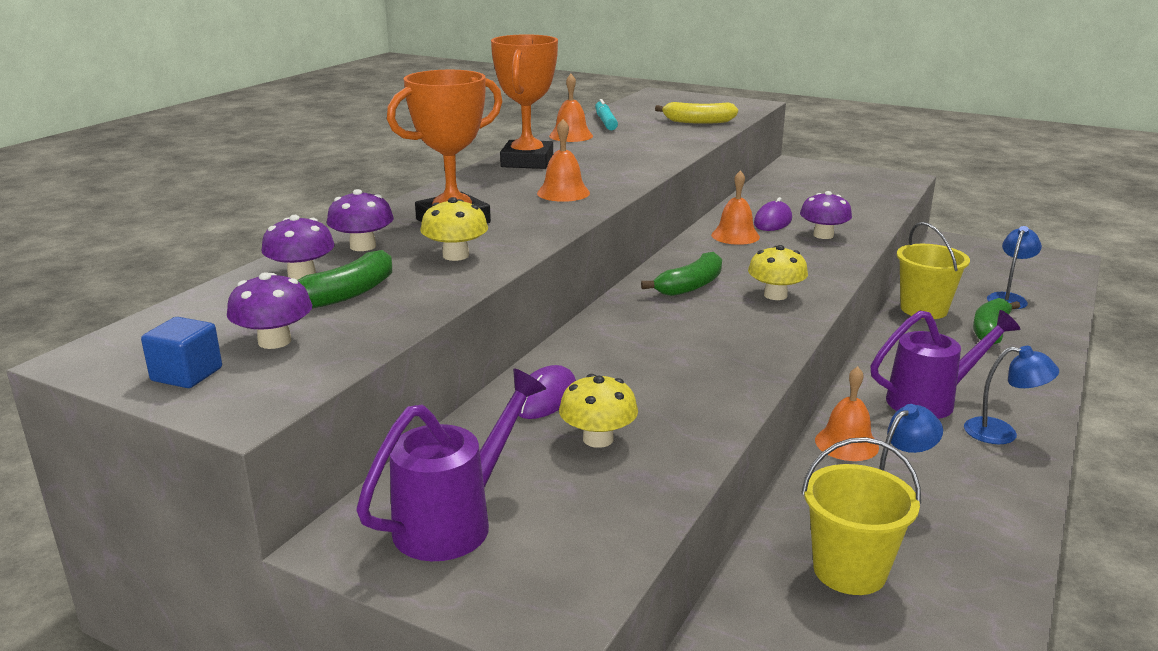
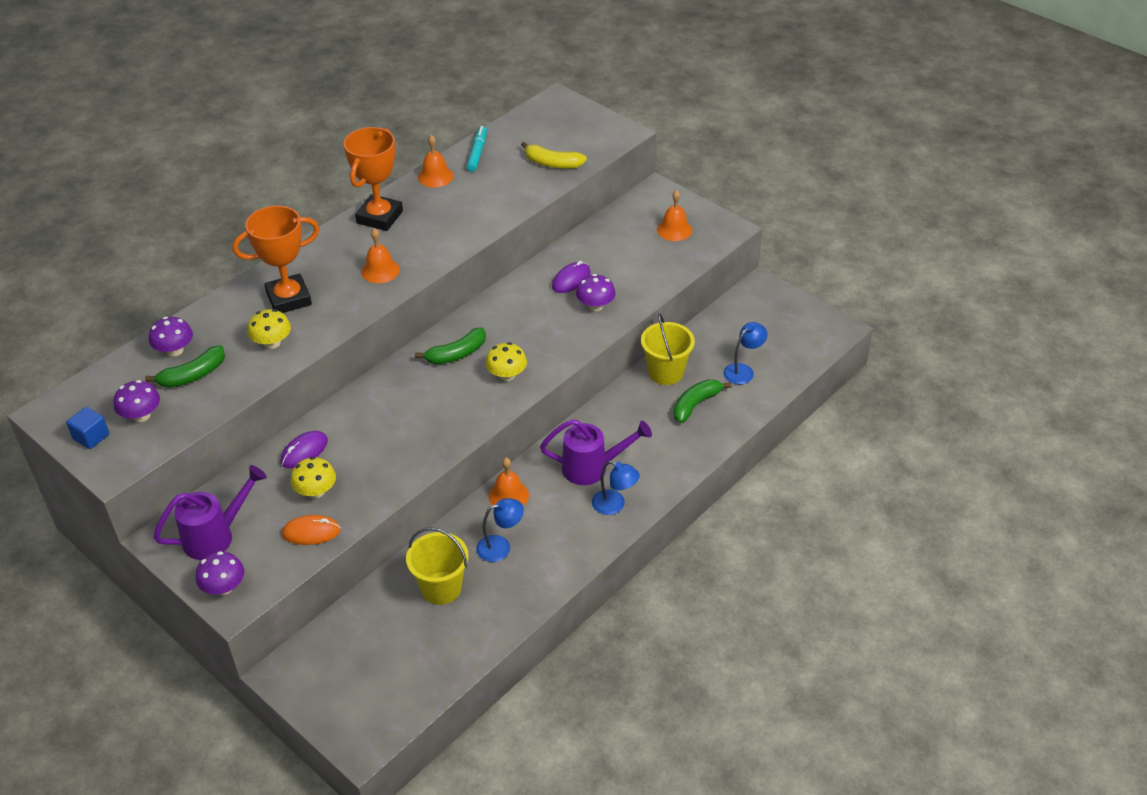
camera: 15 degrees right, 20 degrees up
purple mushroom [327,189,394,251] -> purple mushroom moved to [196,551,244,595]
orange bell [711,170,760,245] -> orange bell moved to [657,190,692,241]
none -> orange mouse [282,515,341,545]

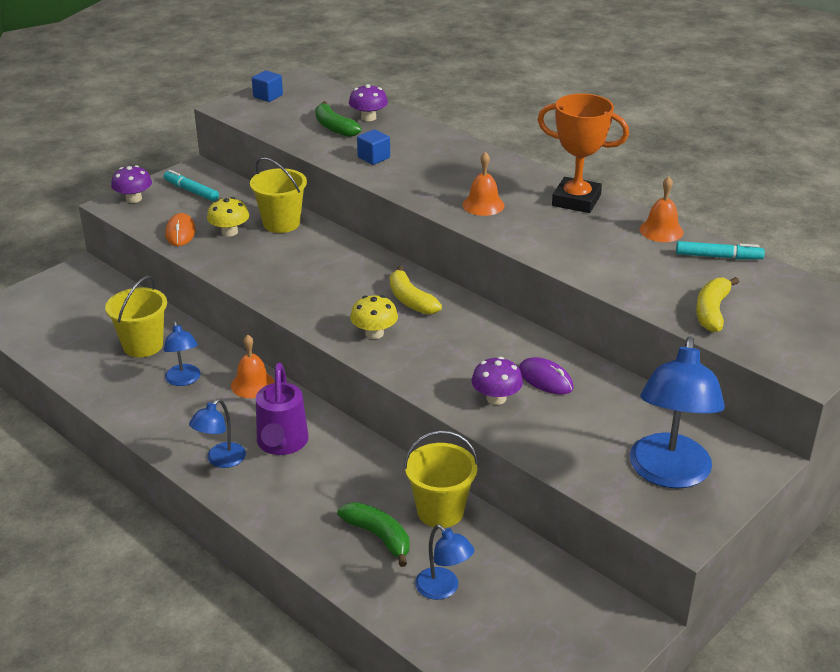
camera: 90 degrees right, 10 degrees down
purple mushroom [114,380,160,422] -> none
purple watering can [153,465,267,560] -> turquoise marker [164,170,219,201]
orange trophy [233,206,320,313] -> none
yellow mushroom [247,309,291,349] -> blue cube [357,129,390,165]
purple mouse [281,431,328,468] -> yellow bucket [250,157,307,233]
green banana [415,328,486,365] -> yellow banana [390,265,442,315]
orange bell [657,190,692,241] -> blue lamp [629,336,725,488]

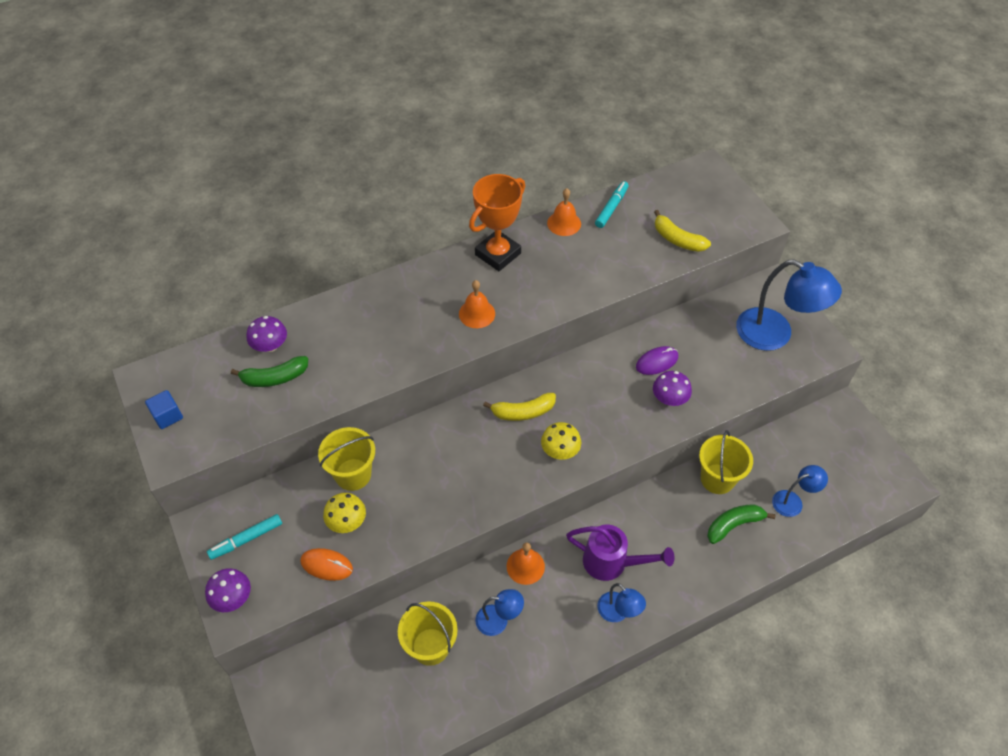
camera: 70 degrees left, 20 degrees up
blue cube [357,129,390,165] -> none

